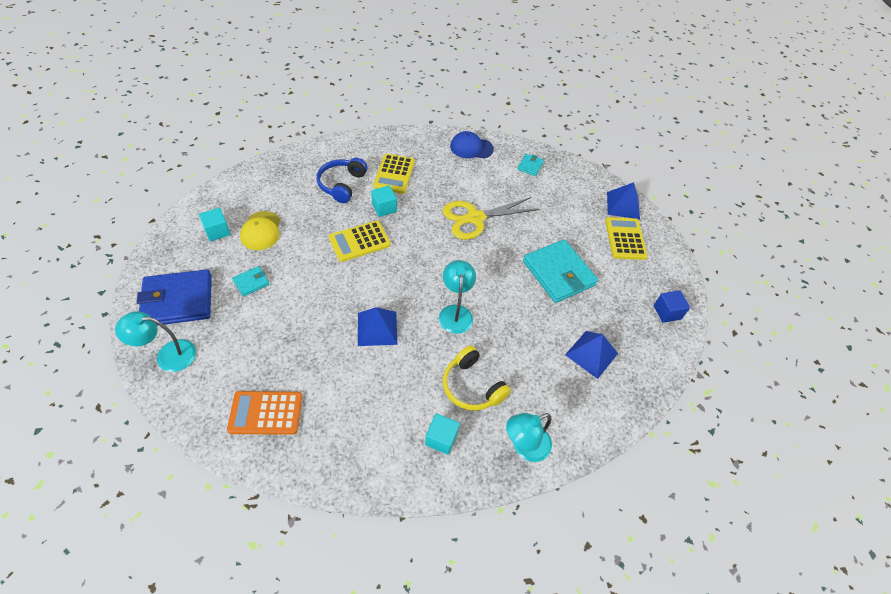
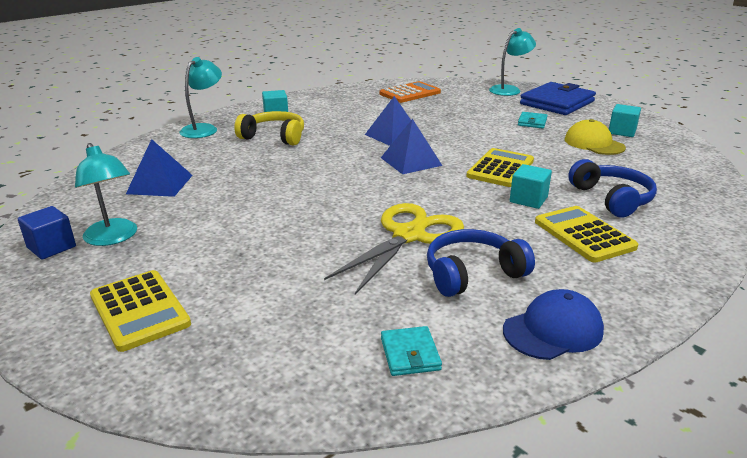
camera: 150 degrees right, 25 degrees down
turquoise lamp [439,260,476,334] -> turquoise lamp moved to [75,143,137,246]
turquoise wallet [523,240,598,303] -> none
blue pyramid [607,182,640,219] -> blue pyramid moved to [381,119,442,174]
none -> blue headphones [427,229,535,297]

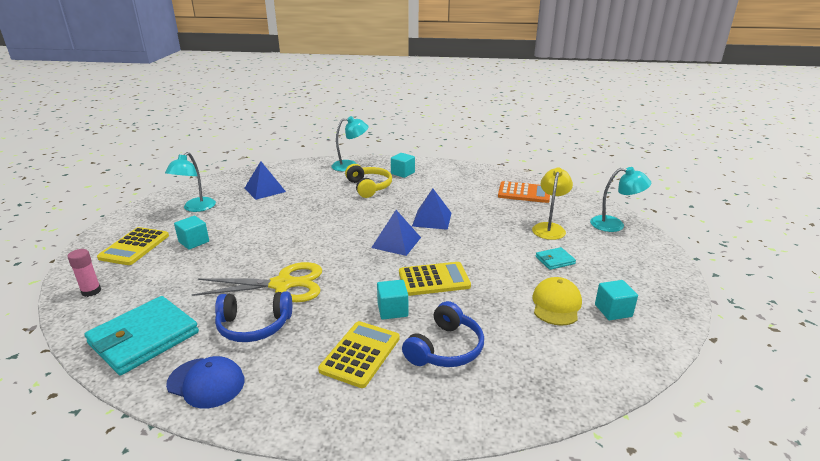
camera: 50 degrees right, 0 degrees up
blue cube [18,206,76,259] -> none
turquoise wallet [381,326,442,376] -> turquoise wallet [84,296,199,375], size x2.18
blue headphones [427,229,535,297] -> blue headphones turned 150 degrees clockwise [215,291,292,342]
blue wallet [520,82,596,115] -> none
none -> pink glue stick [67,249,101,297]
none -> turquoise cube [174,216,209,250]
none -> yellow lamp [532,167,573,240]

